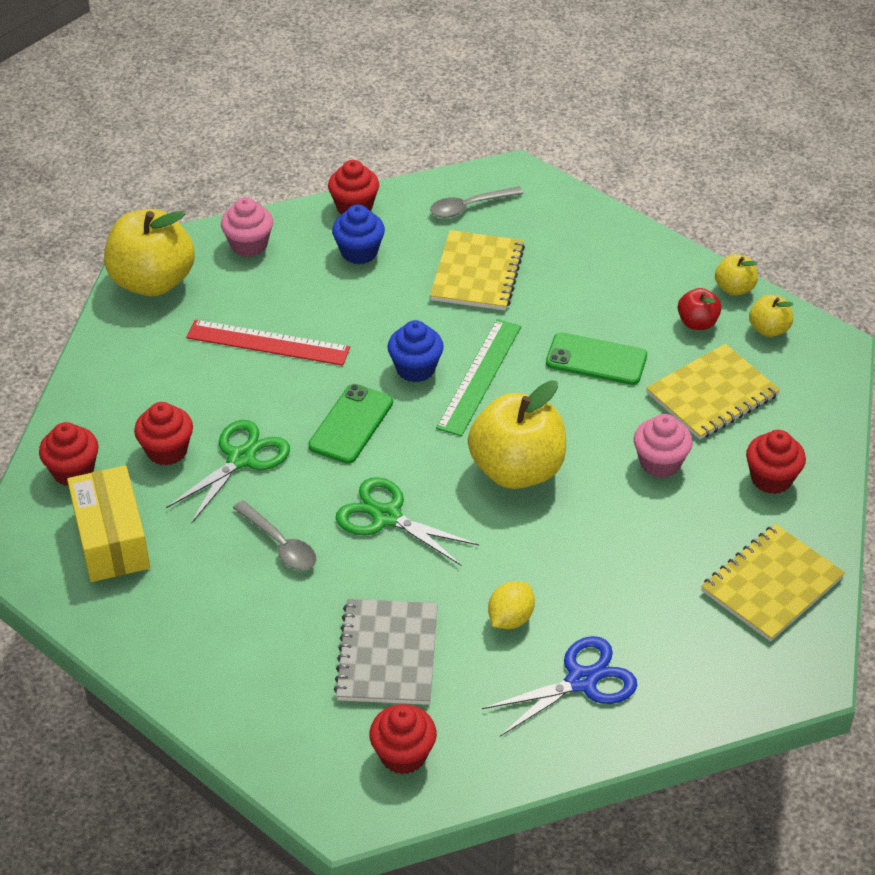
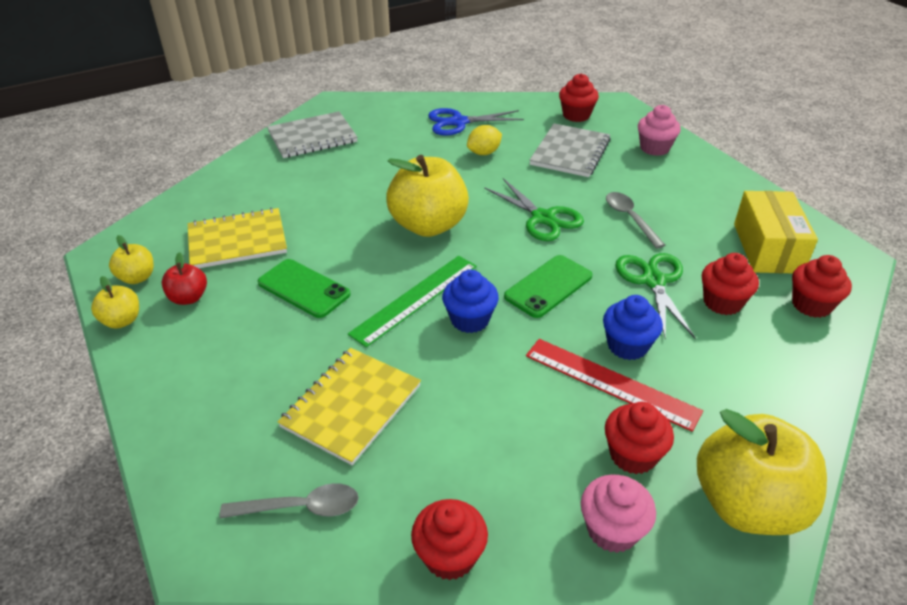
camera: 160 degrees left, 5 degrees down
green scissors [166,420,290,524] -> green scissors turned 120 degrees clockwise [615,253,696,339]
blue cupcake [332,204,385,264] -> blue cupcake moved to [603,295,663,360]
pink cupcake [634,414,693,478] -> pink cupcake moved to [638,105,681,156]
yellow notebook [701,524,845,642] -> grey notebook [267,111,358,158]
red cupcake [746,430,806,494] -> red cupcake moved to [605,402,674,474]

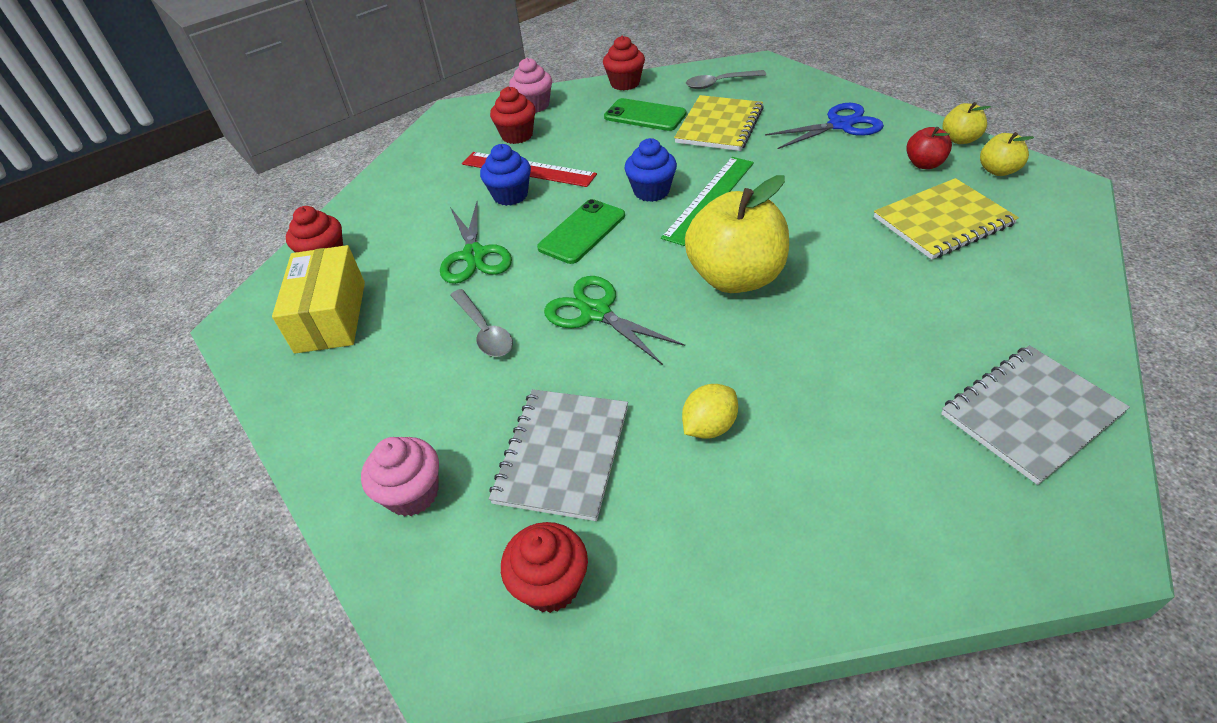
camera: 175 degrees right, 5 degrees up
green phone [258,259,350,318] -> green phone moved to [604,98,686,131]
blue scissors [428,108,524,136] -> blue scissors moved to [765,103,884,149]
yellow apple [697,409,827,535] -> none
red cupcake [702,253,759,315] -> none

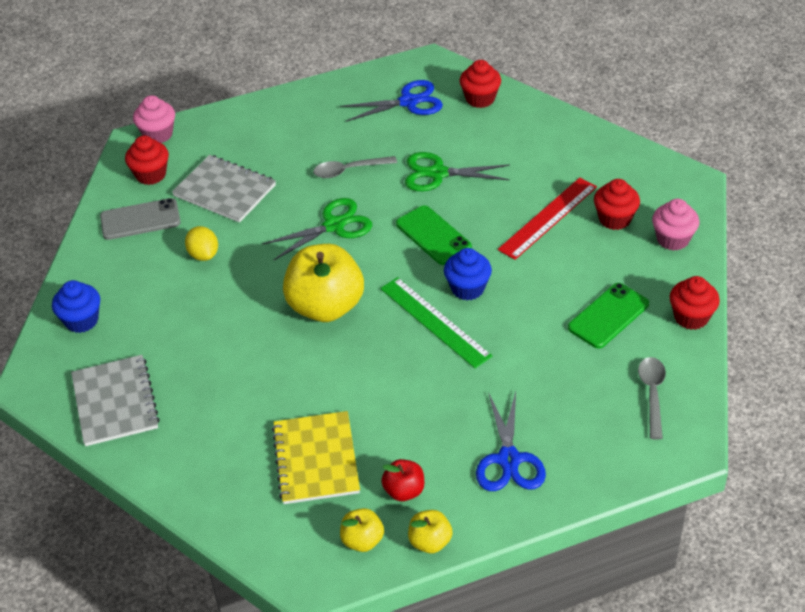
camera: 105 degrees right, 0 degrees up
yellow box [272,245,365,353] -> blue scissors [340,80,443,122]
pink cupcake [361,437,439,517] -> pink cupcake moved to [133,95,175,143]
blue cupcake [480,144,531,206] -> blue cupcake moved to [52,280,100,333]
yellow notebook [674,95,764,151] -> none
none -> grey phone [100,198,181,240]

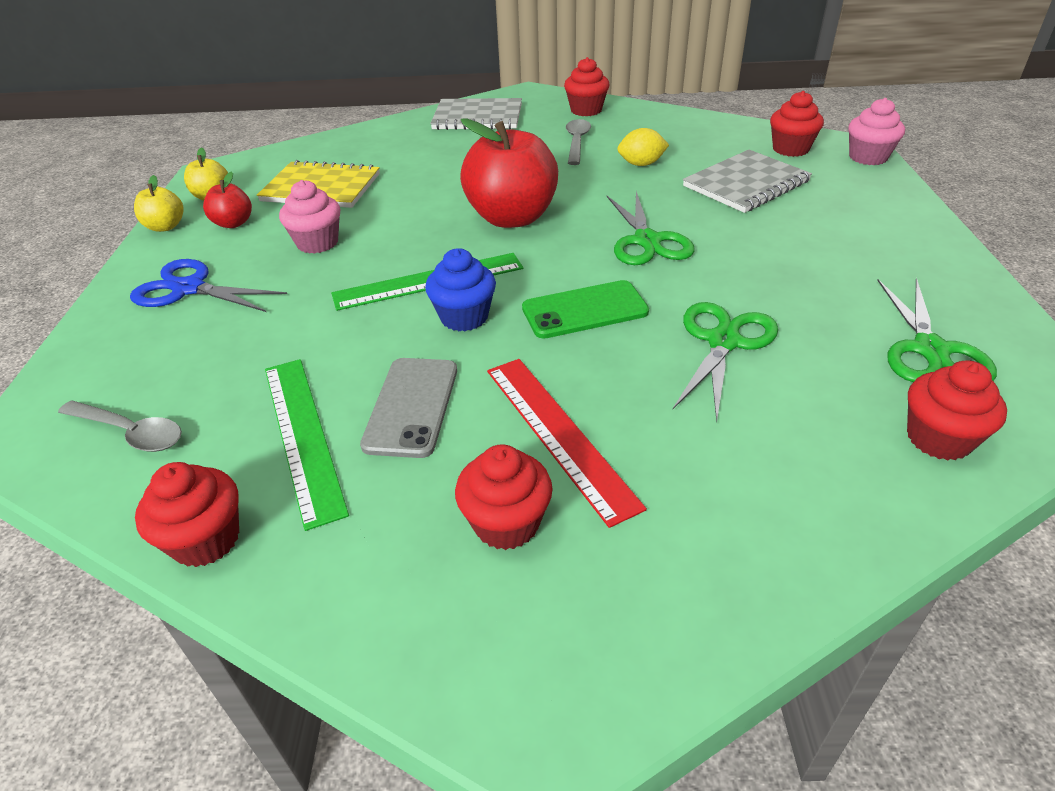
camera: 110 degrees right, 5 degrees down
blue cupcake [52,280,100,333] -> red cupcake [564,57,609,116]
grey phone [100,198,181,240] -> grey phone moved to [360,358,457,458]
yellow apple [283,244,364,322] -> red apple [460,118,558,228]
grey spoon [313,156,397,178] -> grey spoon moved to [566,119,591,165]
blue scissors [340,80,443,122] -> green scissors [877,278,997,382]
green phone [568,283,649,349] -> green ruler [265,359,349,531]
pink cupcake [652,199,699,251] -> pink cupcake moved to [279,180,340,254]

